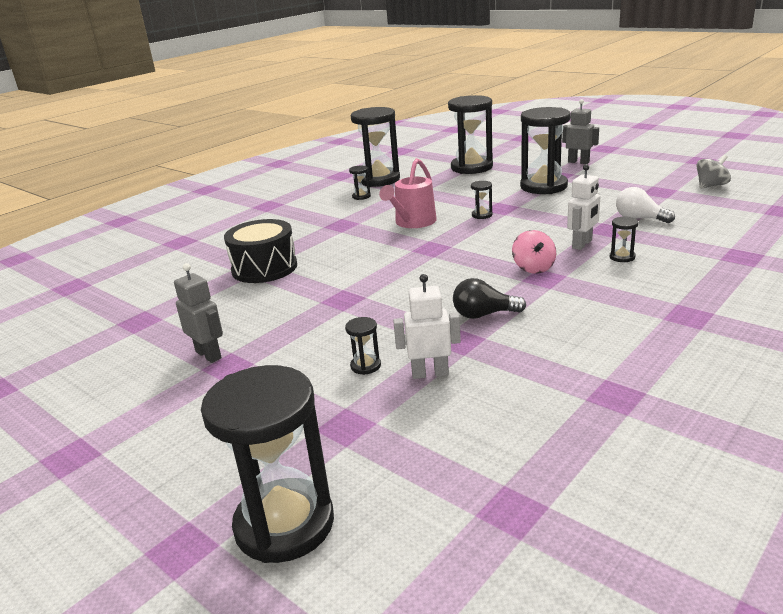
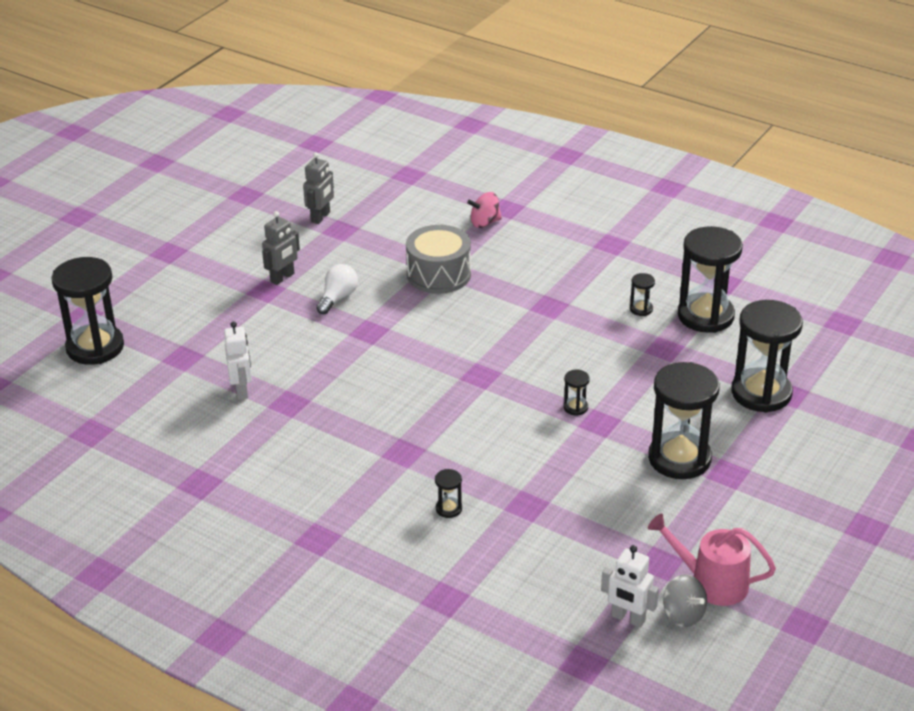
camera: 80 degrees right, 10 degrees up
black drum [224,219,297,283] -> grey drum [406,225,471,294]
black hourglass [345,317,381,375] -> none
pink watering can [379,158,437,228] -> pink watering can moved to [648,513,776,606]
black light bulb [453,278,526,319] -> none
pink spinning top [512,230,556,274] -> pink spinning top moved to [467,192,502,228]
grey robot [562,99,599,164] -> grey robot moved to [303,152,334,224]
white robot [567,164,600,250] -> white robot moved to [601,545,659,628]
white light bulb [616,187,675,223] -> white light bulb moved to [316,264,358,314]

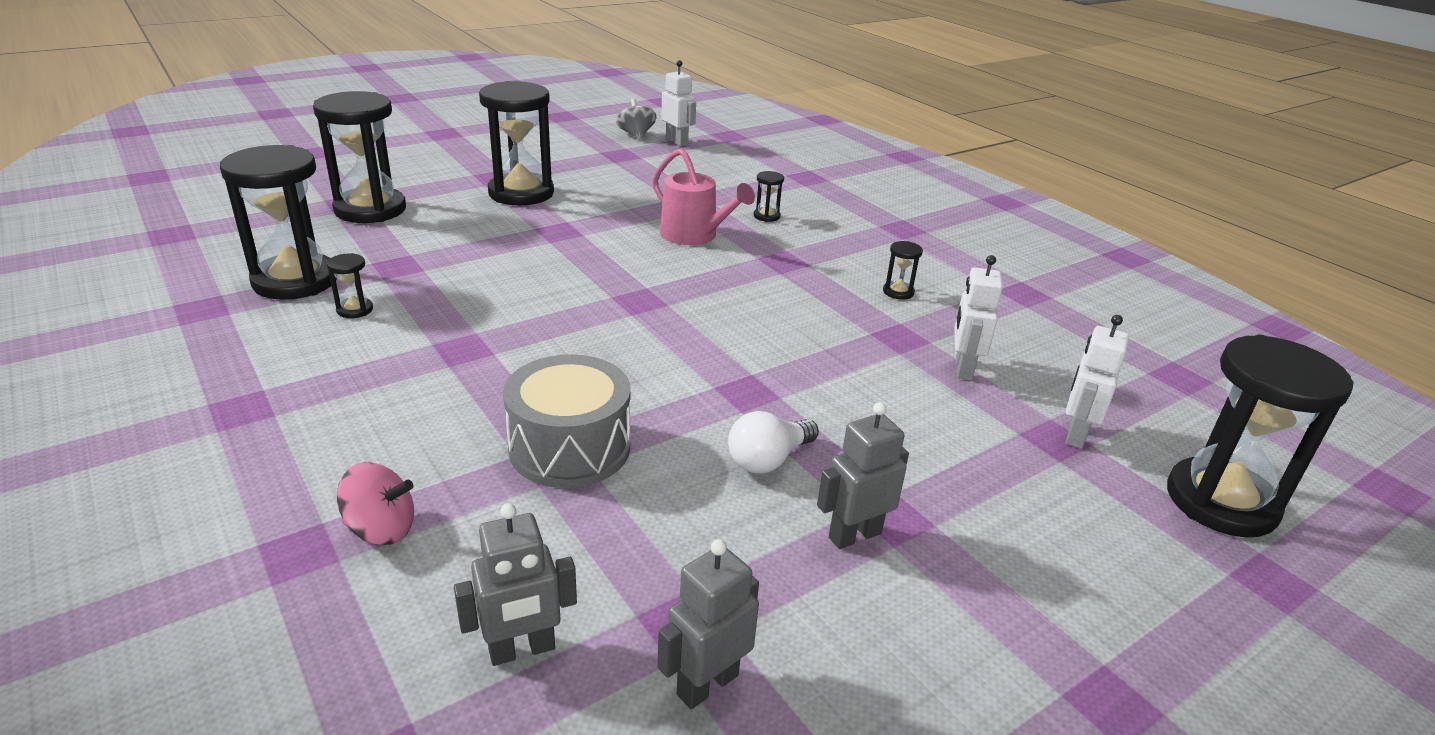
camera: 160 degrees left, 5 degrees down
black hourglass [563,370,590,416] -> black hourglass moved to [883,241,923,300]
pink watering can [648,513,776,606] -> pink watering can moved to [652,148,755,245]
none -> grey robot [454,503,577,666]
none -> white robot [1066,315,1129,449]

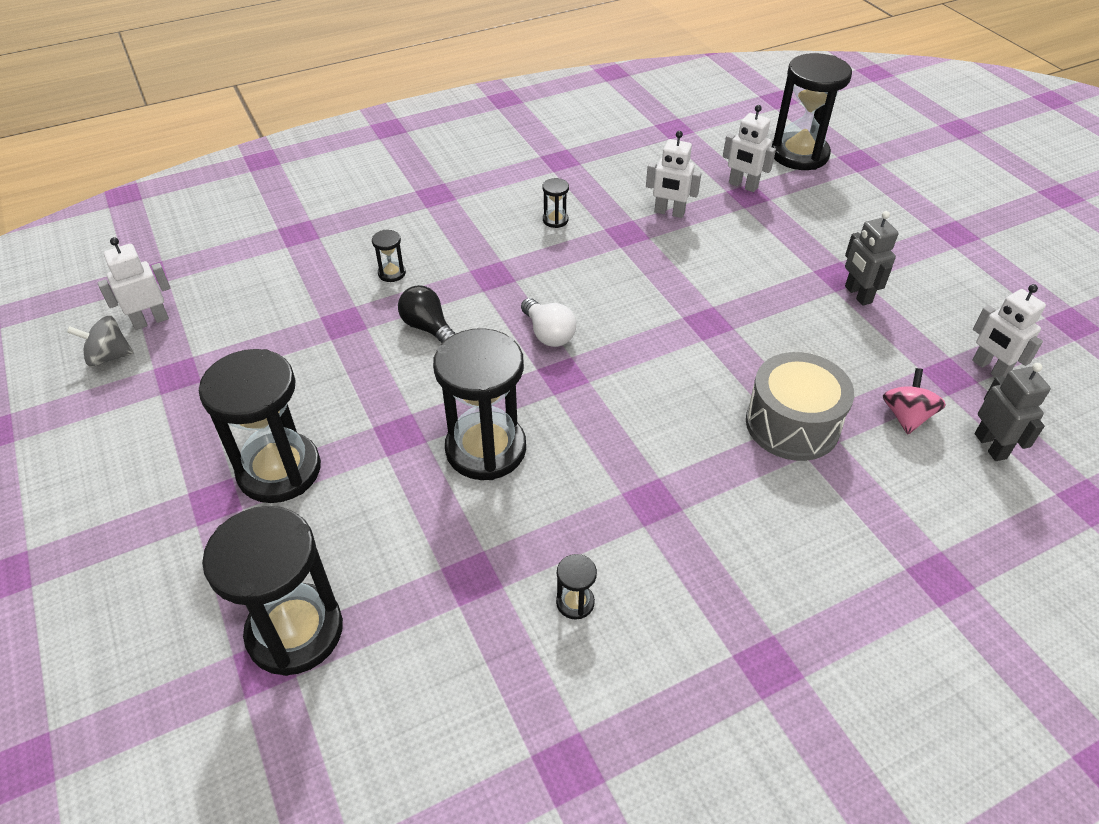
camera: 80 degrees left, 15 degrees up
black hourglass [220,145,337,300] -> black hourglass moved to [433,328,526,480]
pink spinning top [337,462,414,545] -> pink spinning top moved to [883,368,946,434]
pink watering can [652,148,755,245] -> black light bulb [398,285,455,343]
grey robot [657,539,759,709] -> white robot [972,284,1046,377]
white light bulb [728,411,819,474] -> white light bulb moved to [521,298,576,347]

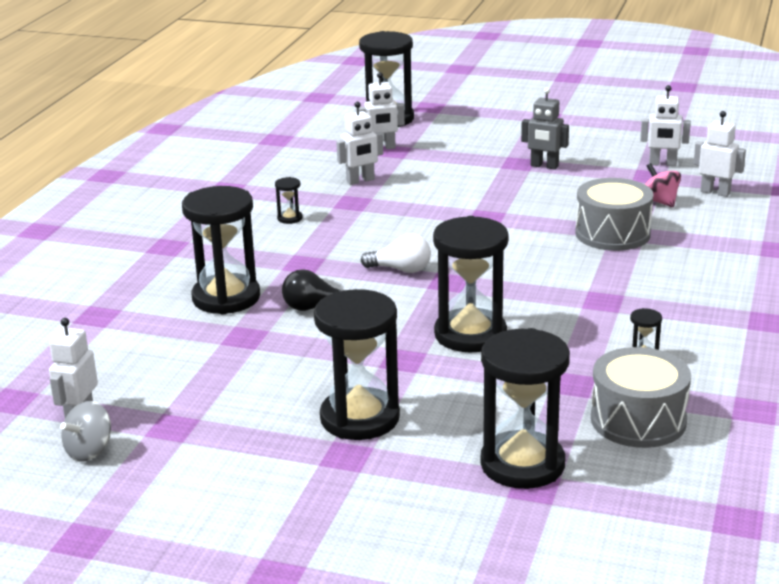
camera: 45 degrees left, 20 degrees down
black hourglass [372,230,406,282] -> black hourglass [182,186,260,314], size x2.43
grey robot [975,363,1051,461] -> white robot [693,111,746,197]
none -> grey drum [591,347,691,448]

